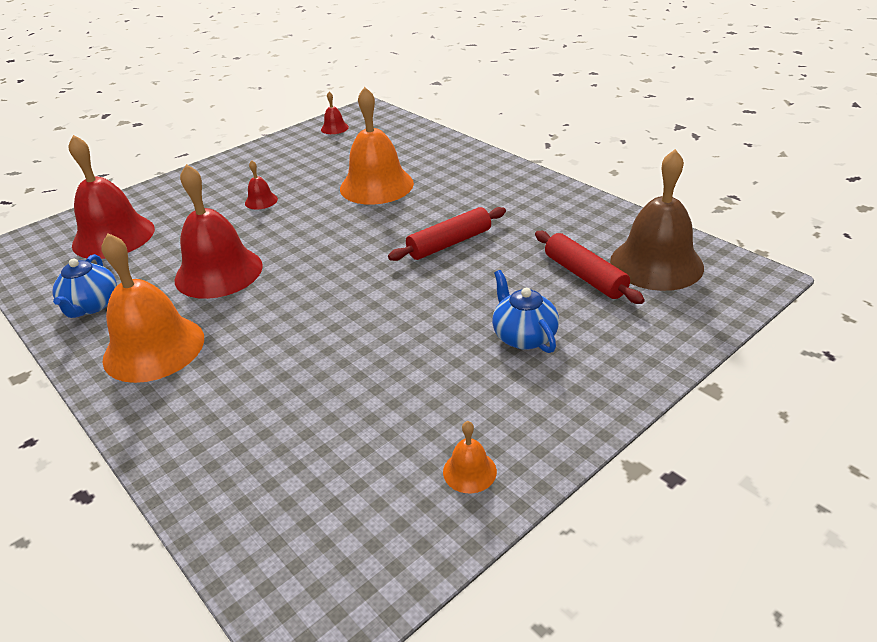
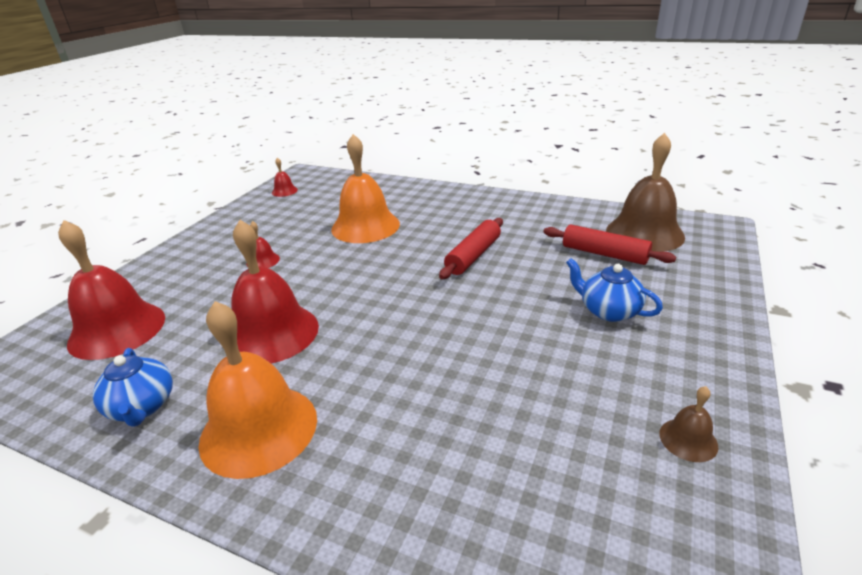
camera: 25 degrees left, 5 degrees down
orange bell [443,421,497,493] -> brown bell [659,386,719,462]

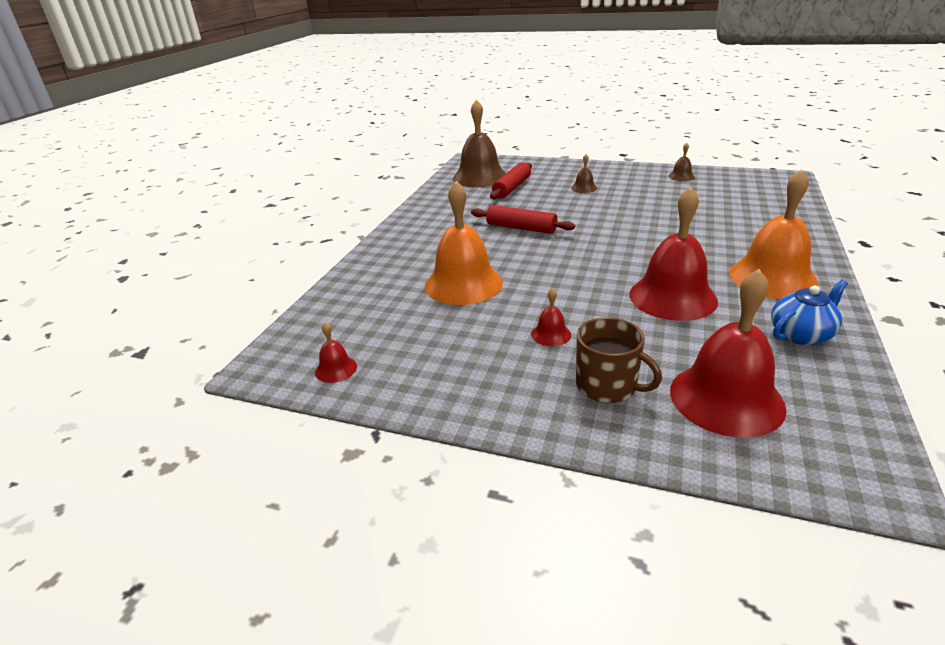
camera: 95 degrees left, 0 degrees up
blue teapot [566,258,663,322] -> brown bell [571,154,597,193]
none -> brown mug [576,317,662,403]

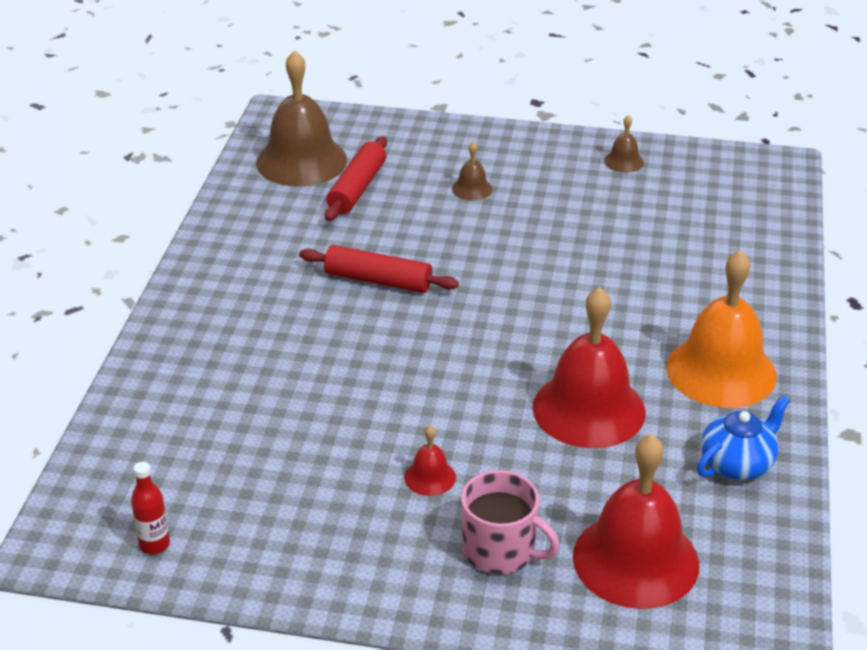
camera: 10 degrees left, 5 degrees up
red bell [315,322,357,383] -> red bottle [131,462,170,554]
orange bell [425,181,503,305] -> none
brown mug [576,317,662,403] -> pink mug [461,470,560,574]

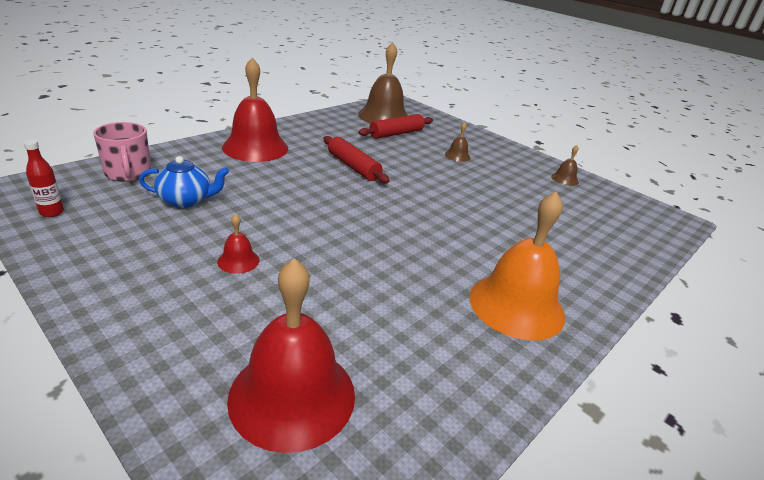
camera: 30 degrees right, 5 degrees down
pink mug [461,470,560,574] -> pink mug moved to [93,122,151,182]
red bell [532,287,646,448] -> red bell moved to [222,58,288,162]
blue teapot [697,395,790,480] -> blue teapot moved to [139,156,229,208]

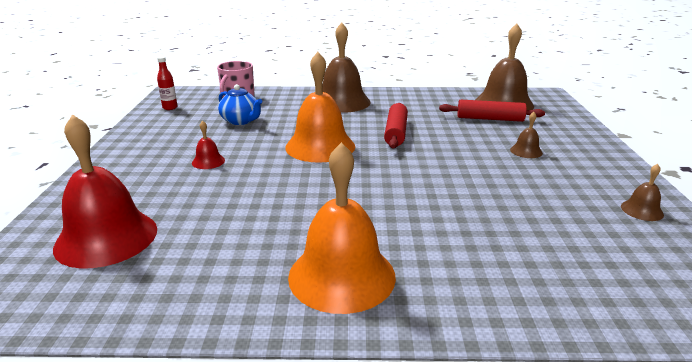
camera: 50 degrees right, 5 degrees down
red bell [222,58,288,162] -> brown bell [322,22,370,113]
none -> orange bell [285,52,355,163]

